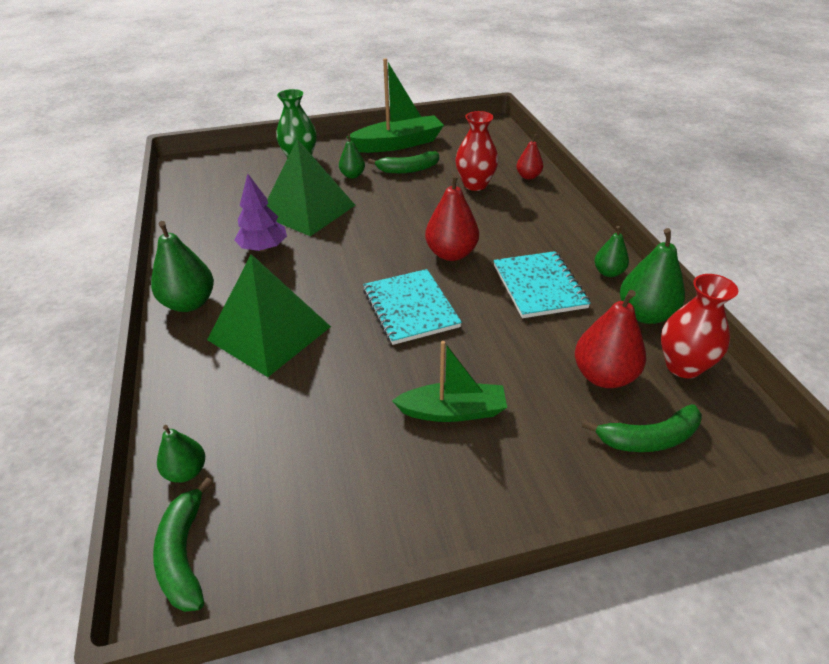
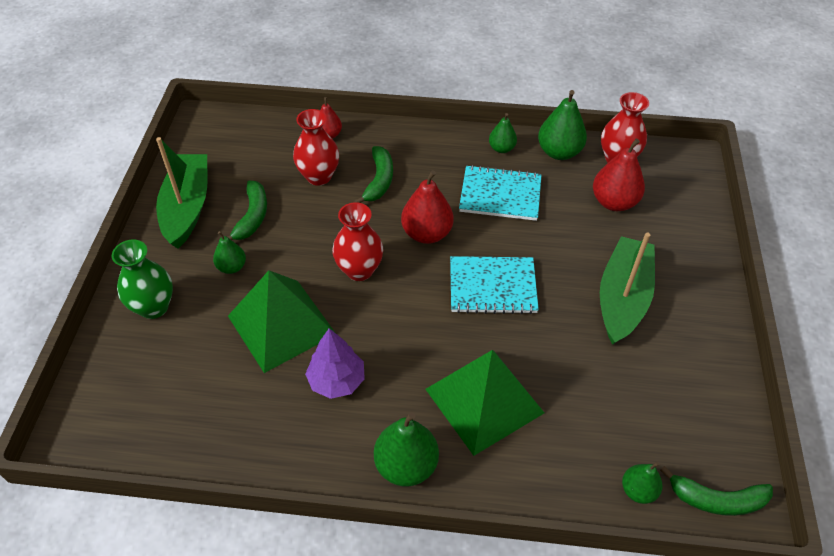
camera: 70 degrees left, 10 degrees up
green boat [392,341,507,422] -> green boat [600,232,655,345], size x1.50
green banana [582,404,702,452] -> green banana moved to [354,146,393,203]
none -> red vase [332,202,383,281]

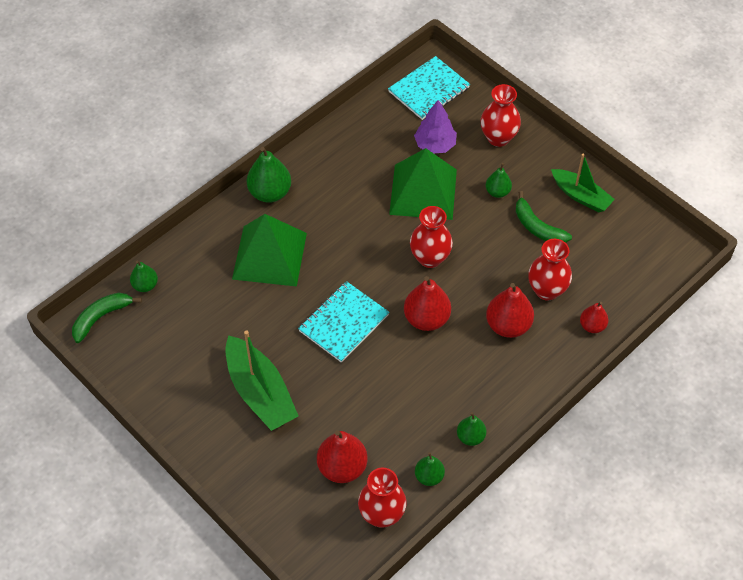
camera: 130 degrees right, 5 degrees up
green vase [112,240,173,319] -> red vase [481,84,521,147]
green boat [156,137,208,248] -> green boat [551,154,615,212], size x0.67
purple tree [305,328,365,399] -> purple tree moved to [414,100,457,153]
green banana [354,146,393,203] -> red pear [486,283,534,338]
turquoise notebook [459,165,542,221] -> turquoise notebook moved to [388,56,470,120]
green pear [538,90,587,160] -> green pear [415,452,445,486], size x0.59

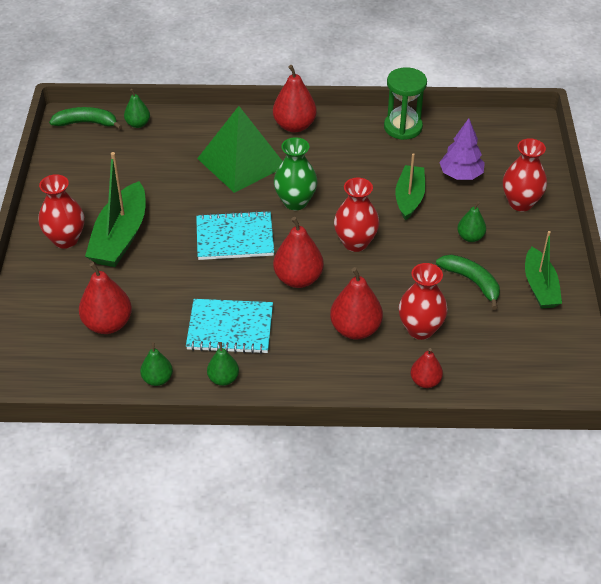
camera: 45 degrees right, 10 degrees down
green pear [247,147,291,203] -> red pear [273,65,317,133]
red vase [358,468,407,528] -> red vase moved to [38,174,84,249]
turquoise notebook [388,56,470,120] -> turquoise notebook moved to [186,299,273,354]
green pyramid [389,148,457,220] -> green boat [395,153,425,221]
green banana [516,191,572,243] -> green banana turned 135 degrees clockwise [436,254,500,309]
none -> green vase [274,137,318,210]
none -> green hourglass [384,67,427,140]

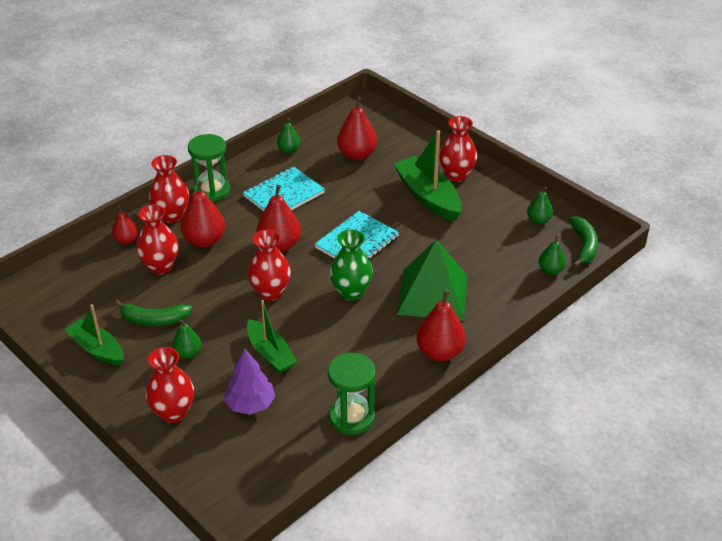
camera: 135 degrees right, 5 degrees down
green banana [49,107,122,129] -> green banana turned 45 degrees counterclockwise [569,216,598,267]
green pear [207,342,239,386] -> green pear moved to [527,187,553,224]
none -> red vase [149,155,189,223]
none -> green hourglass [188,134,230,202]

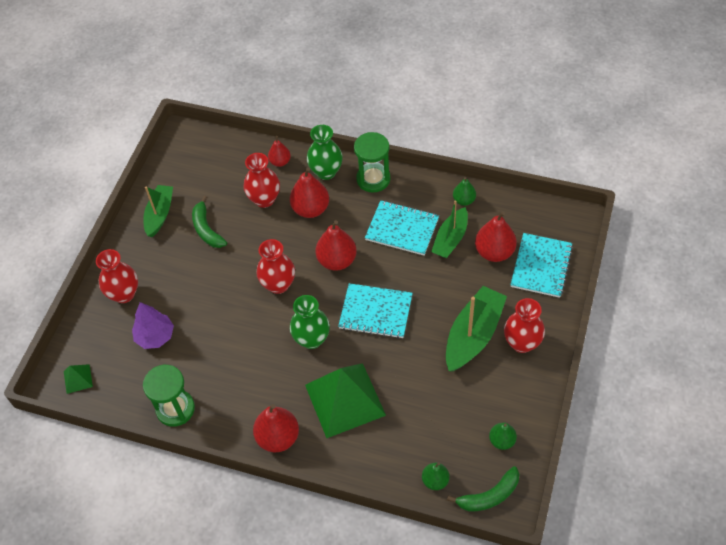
camera: 65 degrees right, 15 degrees up
red vase [149,155,189,223] -> green vase [307,125,343,180]
green pear [172,319,202,359] -> none
green boat [247,300,297,373] -> green boat moved to [431,200,468,258]
none -> green pyramid [64,364,93,394]
none -> turquoise notebook [510,233,573,298]

